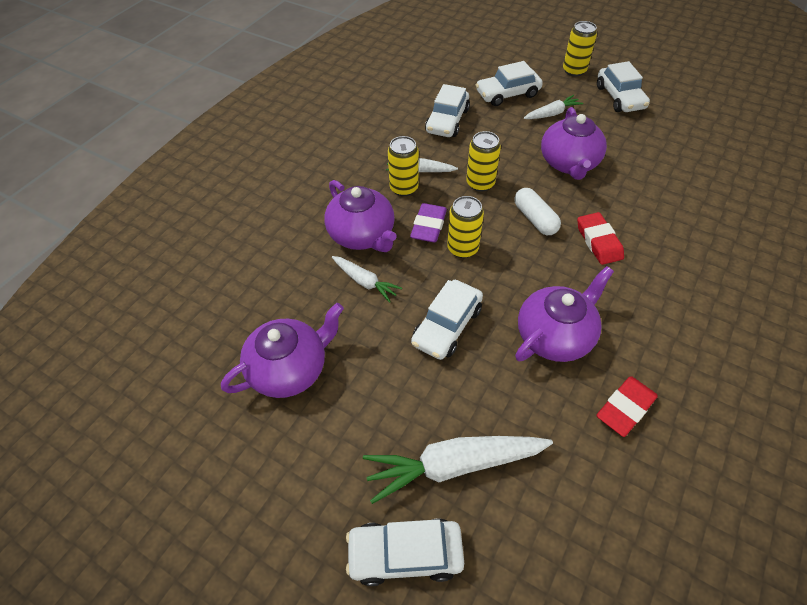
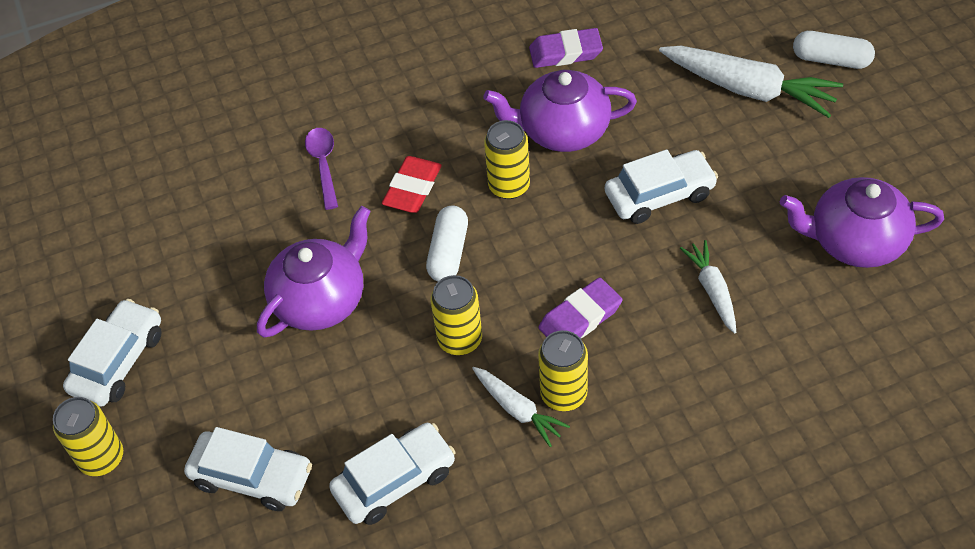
camera: 140 degrees left, 0 degrees up
purple teapot [324,180,397,252] -> none
white car [346,518,464,586] -> white capsule [793,31,875,69]
yellow can [447,196,484,258] -> yellow can moved to [484,120,530,199]
white carrot [524,95,583,119] -> none
red eraser [597,376,658,437] -> purple eraser [529,28,603,68]
none -> purple spoon [305,128,338,210]

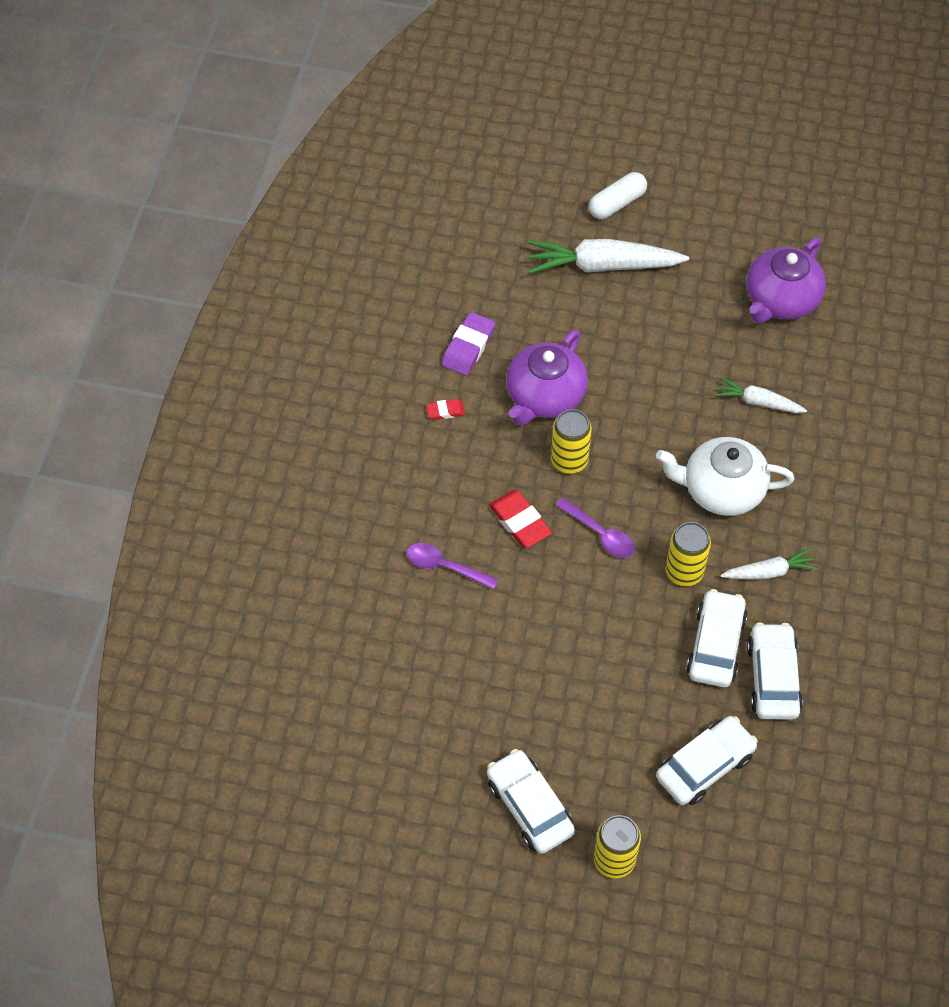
camera: 60 degrees left, 5 degrees up
purple teapot [257,206,371,338] -> none
white capsule [426,206,468,281] -> purple spoon [556,498,635,558]
yellow can [538,330,588,411] -> none
purple eraser [539,277,622,338] -> white teapot [656,437,794,516]
white car [605,149,718,224] -> white car moved to [686,589,748,687]
white carrot [659,46,843,118] -> white carrot turned 150 degrees counterclockwise [528,239,689,274]
none -> red eraser [426,399,465,420]

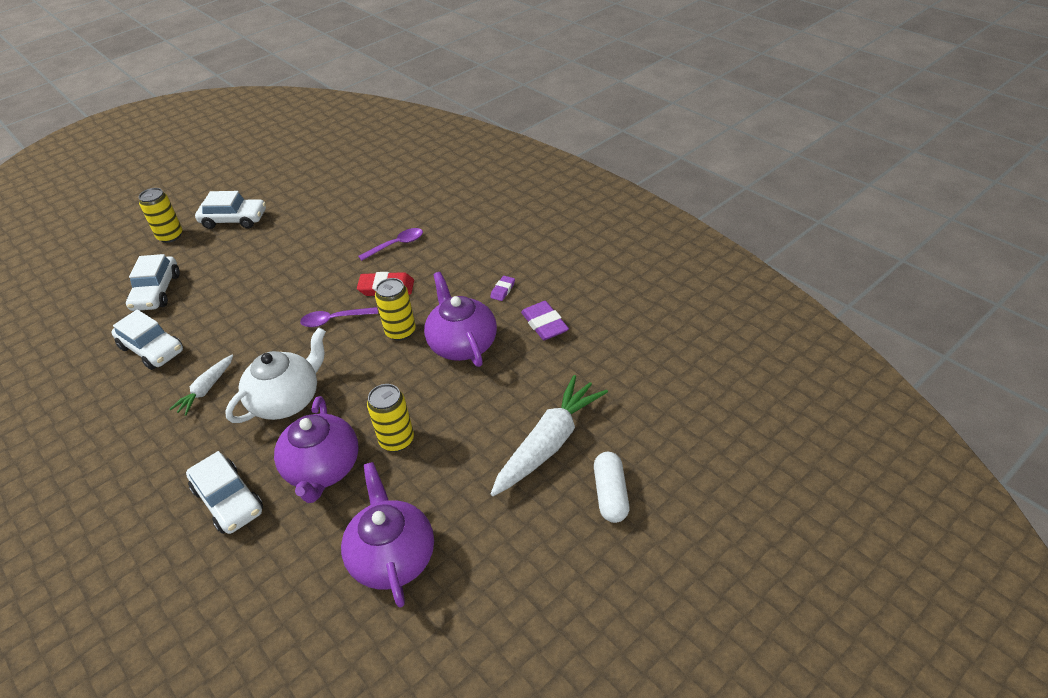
camera: 130 degrees right, 15 degrees down
red eraser [426,399,465,420] -> purple eraser [490,276,515,301]
yellow can [666,522,711,586] -> yellow can moved to [367,384,414,452]
white car [686,589,748,687] -> white car moved to [186,451,263,534]
white carrot [715,377,807,413] -> purple teapot [274,396,359,503]

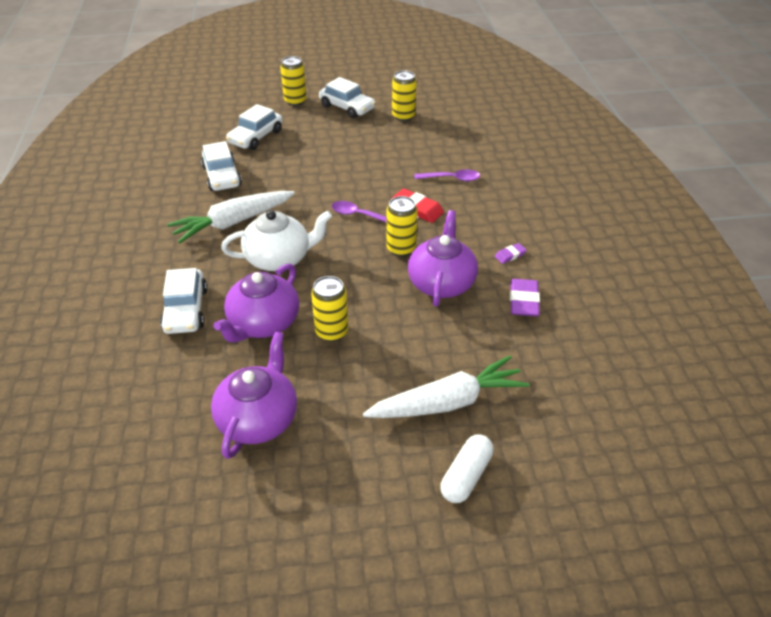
camera: 30 degrees right, 0 degrees up
white carrot [169,355,233,416] -> white carrot [167,191,295,243], size x1.82
none -> yellow can [392,70,417,121]

